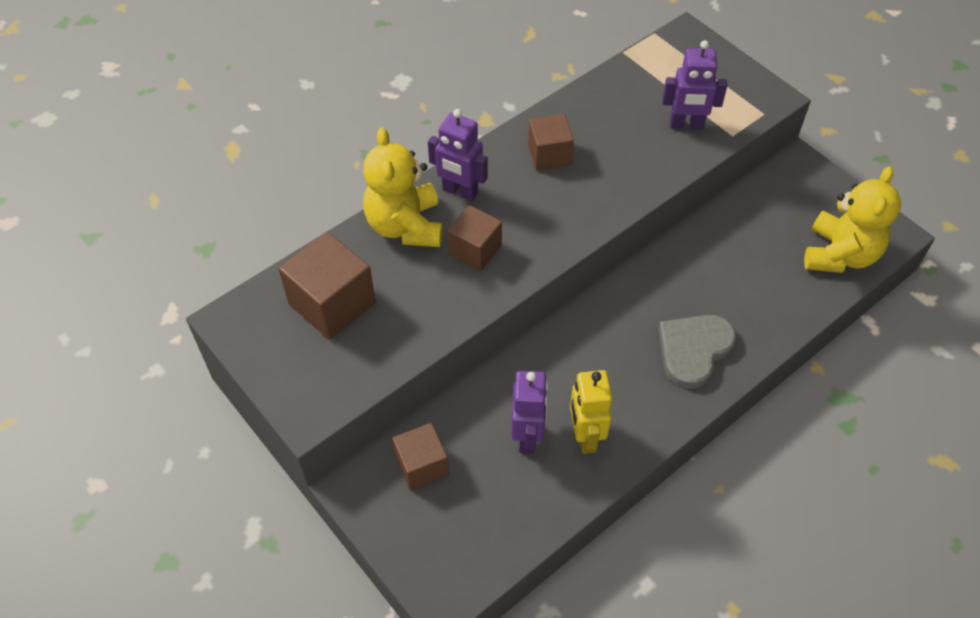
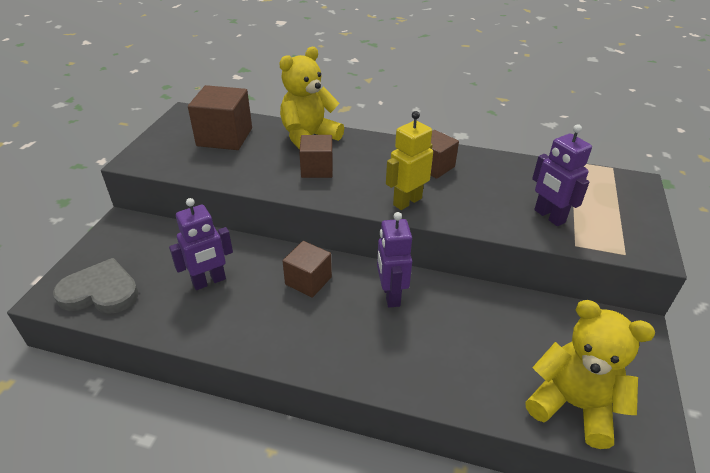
camera: 55 degrees right, 15 degrees down
brown cube [392,423,449,490] -> brown cube moved to [282,241,332,298]
purple robot [428,109,488,201] -> purple robot moved to [377,212,412,307]
yellow robot [570,370,612,454] -> yellow robot moved to [386,111,433,210]
grey heart [658,315,736,389] -> grey heart moved to [53,258,139,314]
yellow teddy bear [804,166,901,273] -> yellow teddy bear turned 135 degrees counterclockwise [525,300,655,449]

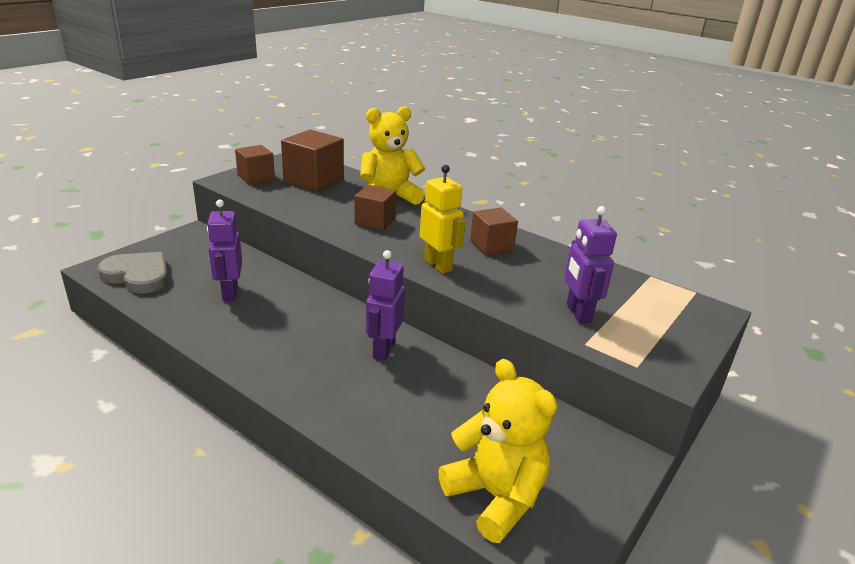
camera: 20 degrees right, 10 degrees down
purple robot [169,198,233,290] -> purple robot turned 90 degrees clockwise [207,200,242,301]
brown cube [282,241,332,298] -> brown cube moved to [235,145,275,185]
yellow robot [386,111,433,210] -> yellow robot turned 75 degrees clockwise [420,165,466,274]

